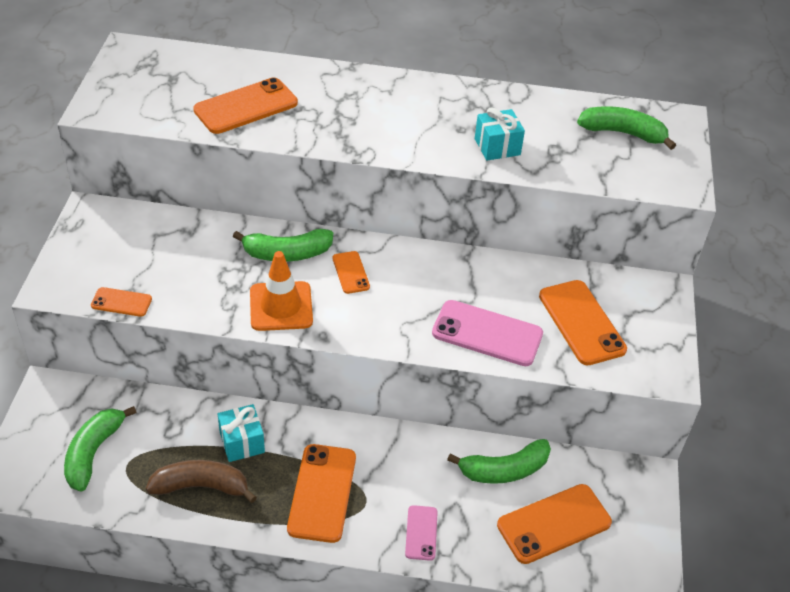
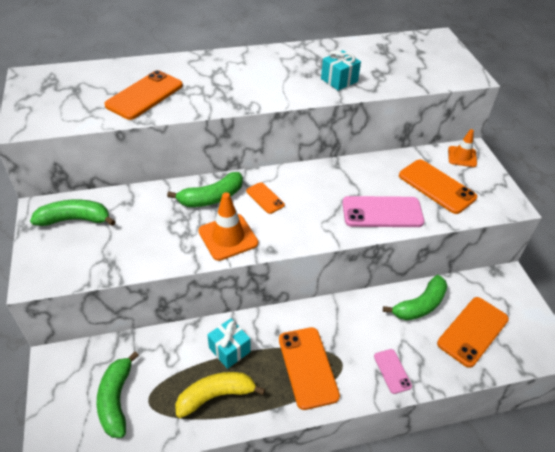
camera: 20 degrees left, 0 degrees up
orange phone [91,287,152,317] -> none
brown banana [146,460,257,503] -> yellow banana [175,372,265,418]
green banana [577,106,676,150] -> green banana moved to [30,199,116,226]
none -> orange traffic cone [448,129,477,167]

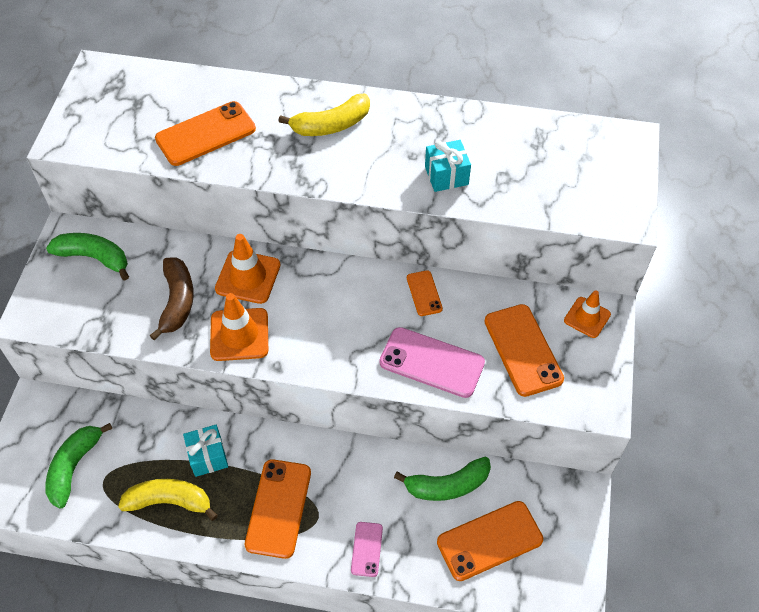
camera: 25 degrees right, 10 degrees up
green banana [167,172,243,207] -> orange traffic cone [215,234,281,304]
orange phone [246,182,285,214] -> orange phone moved to [407,270,443,316]
none -> brown banana [150,257,194,340]
none -> yellow banana [278,94,370,136]

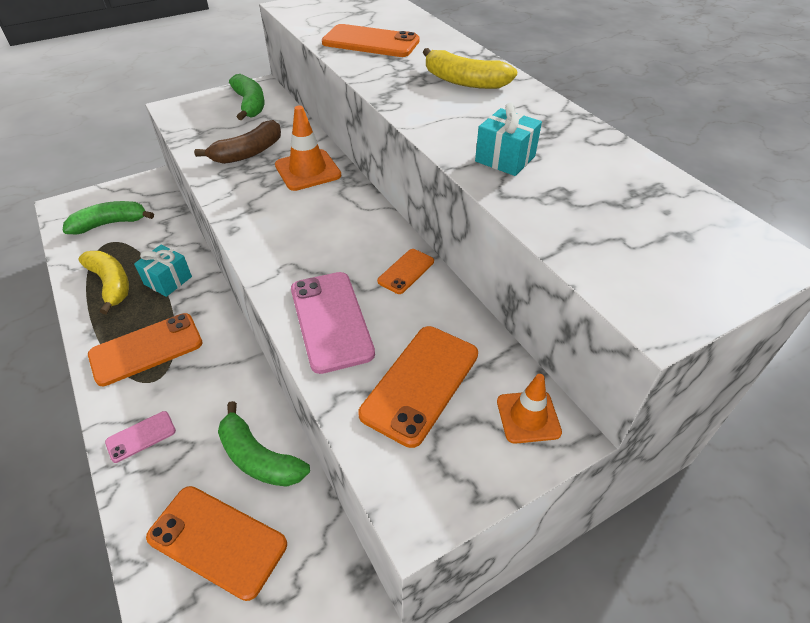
camera: 50 degrees right, 10 degrees down
orange traffic cone [210,293,268,361] -> none

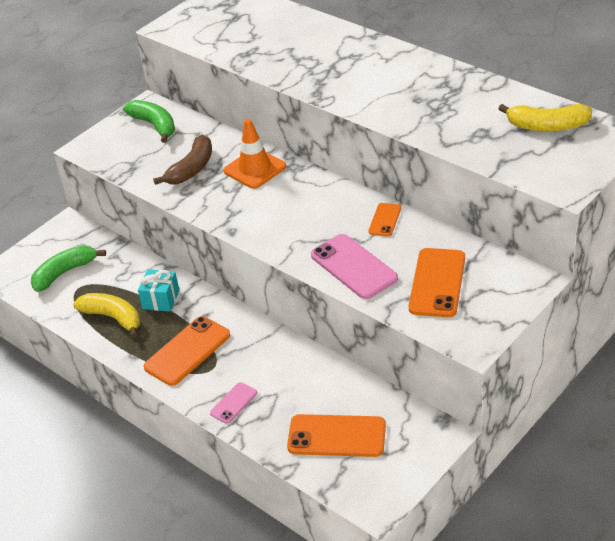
camera: 15 degrees left, 5 degrees down
green banana [218,401,310,487] -> none
orange phone [322,24,419,57] -> none
yellow banana [423,48,517,89] -> yellow banana moved to [498,104,592,131]
turquoise gift [475,102,542,176] -> none
orange traffic cone [497,374,562,444] -> none

